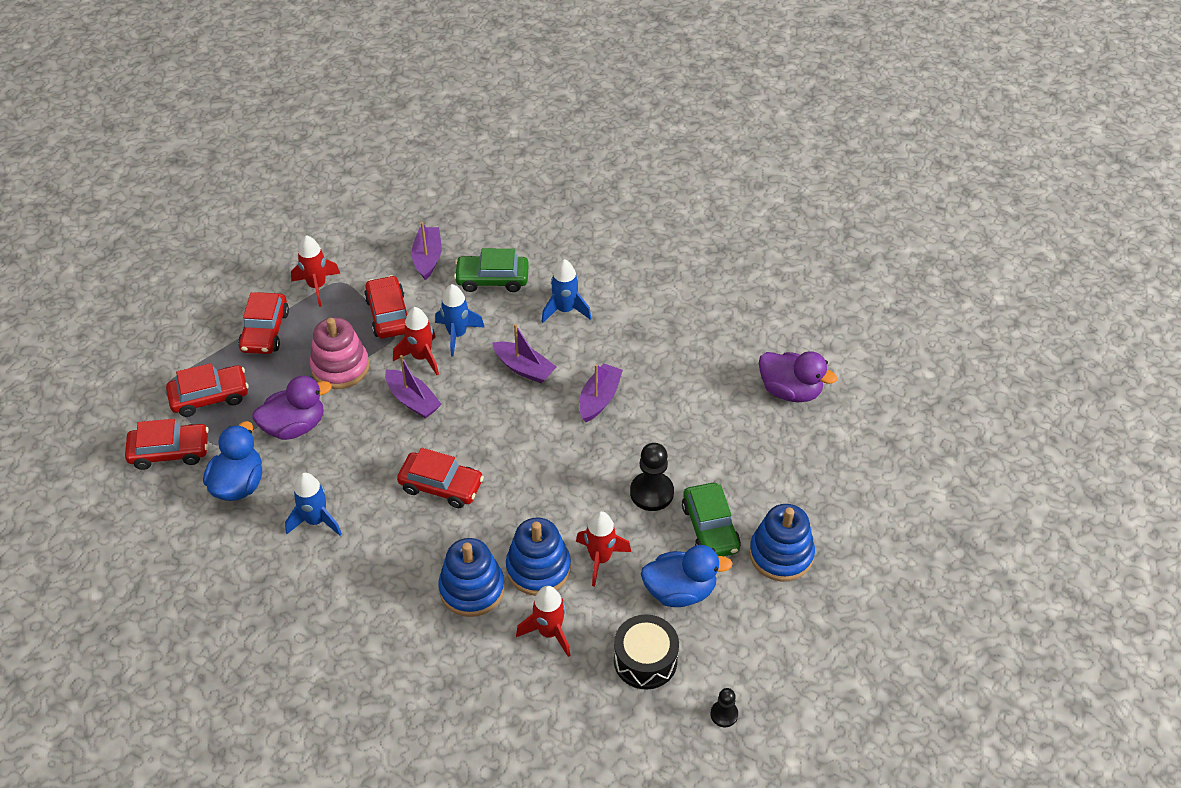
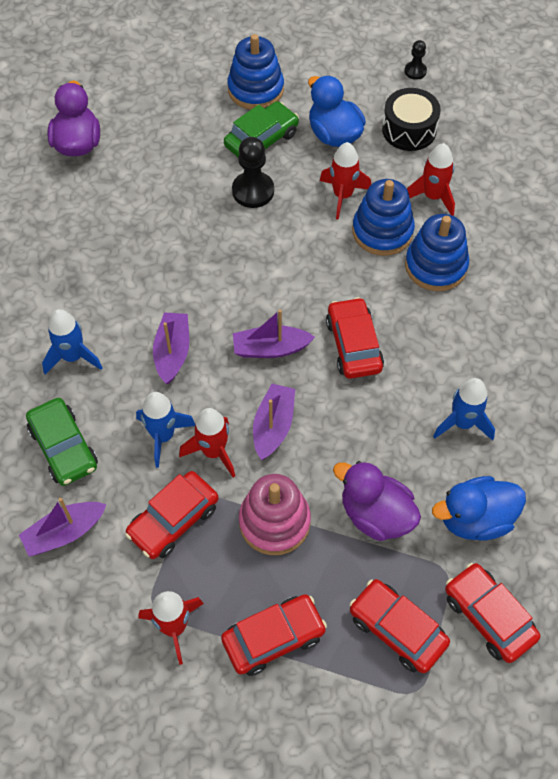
camera: 120 degrees left, 10 degrees up
purple boat [579,363,623,422] -> purple boat moved to [233,309,315,358]

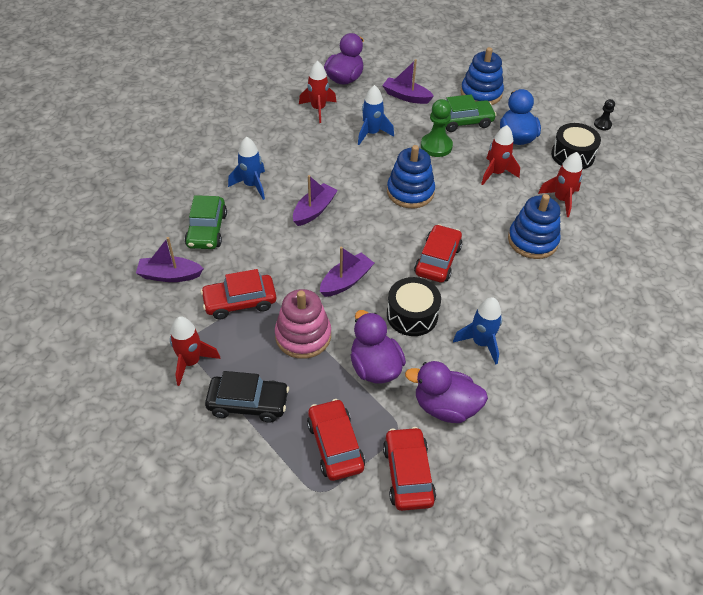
camera: 30 degrees right, 10 degrees down
blue rocket [136,392,195,468] -> blue rocket moved to [358,85,394,145]
red rocket [179,408,235,478] -> red rocket moved to [299,61,336,123]
red car [221,594,327,676] -> black car [205,371,289,423]
black pawn [232,137,274,208] -> green pawn [421,99,453,157]
purple boat [233,309,315,358] -> purple boat moved to [382,59,434,104]
blue stacking toy [352,179,415,256] -> blue stacking toy moved to [387,145,435,208]
blue duck [432,476,526,541] -> purple duck [405,361,488,423]
none -> black drum [387,277,441,336]

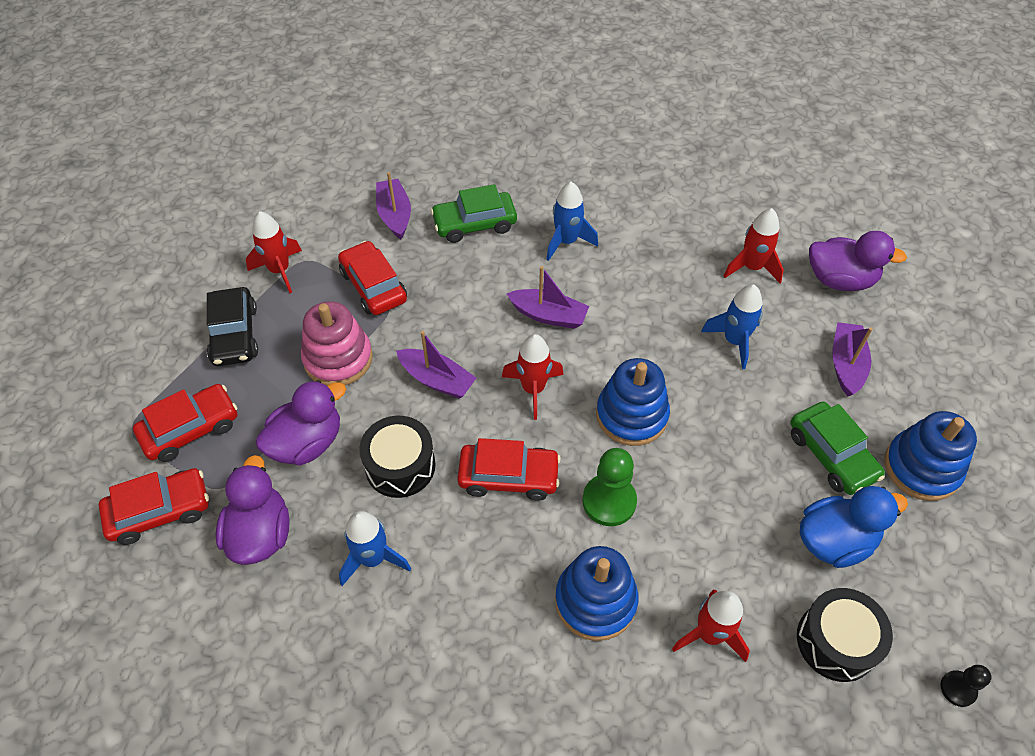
camera: 75 degrees right, 5 degrees up
green pawn [421,99,453,157] -> green pawn moved to [582,448,637,526]
red rocket [481,125,520,185] -> red rocket moved to [502,334,564,420]

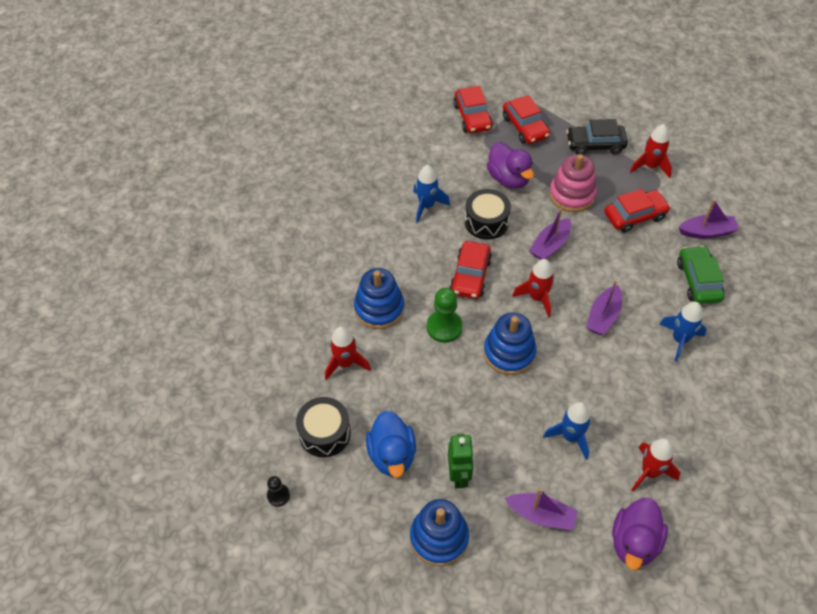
camera: 100 degrees right, 0 degrees up
purple duck [215,455,290,565] -> none
green car [791,402,885,495] -> green robot [448,434,474,488]

